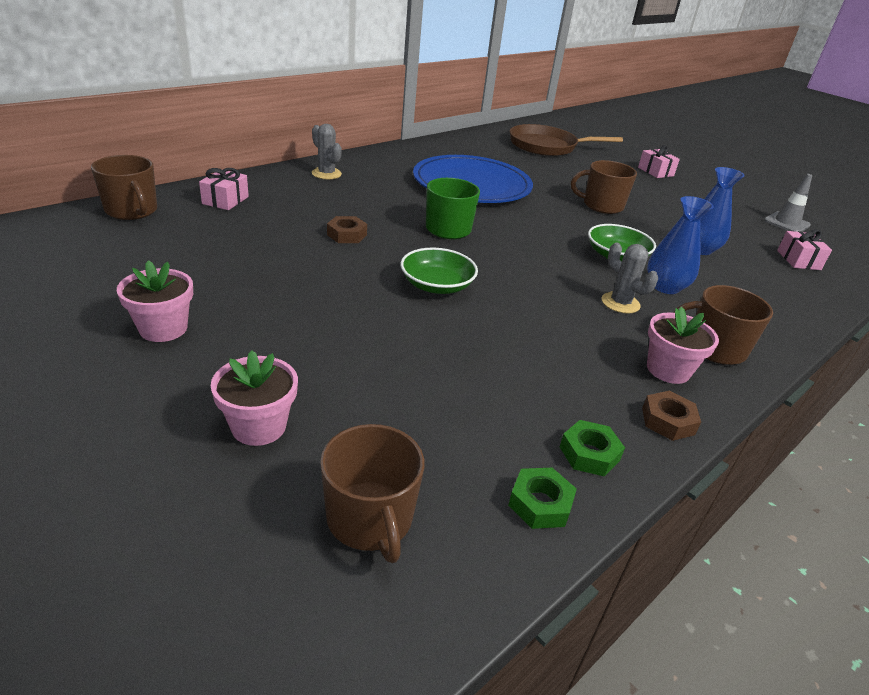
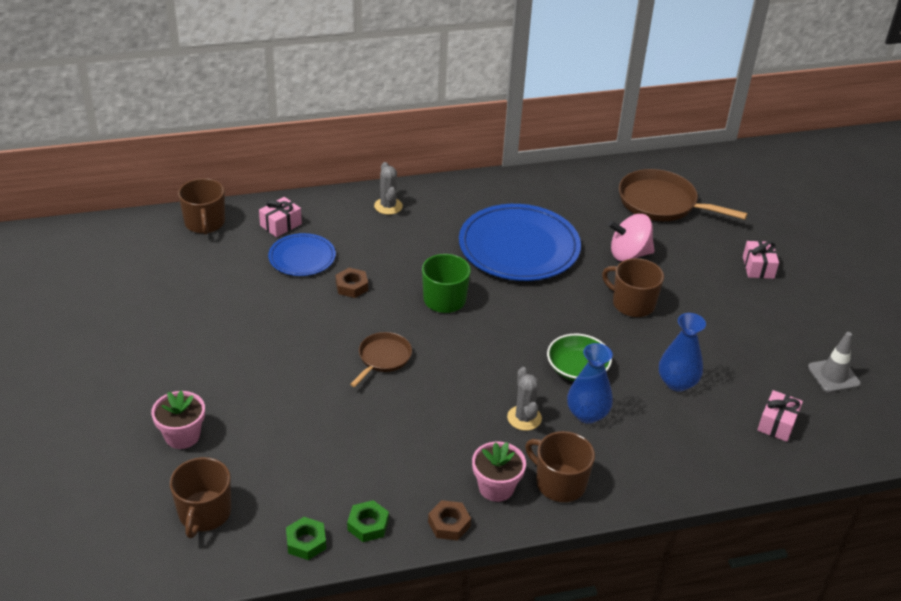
camera: 30 degrees right, 5 degrees up
pink flower pot [117,260,193,342] -> none
green bowl [401,248,478,294] -> brown pan [350,332,412,387]
none -> blue plate [268,233,336,276]
none -> pink spinning top [608,214,655,261]

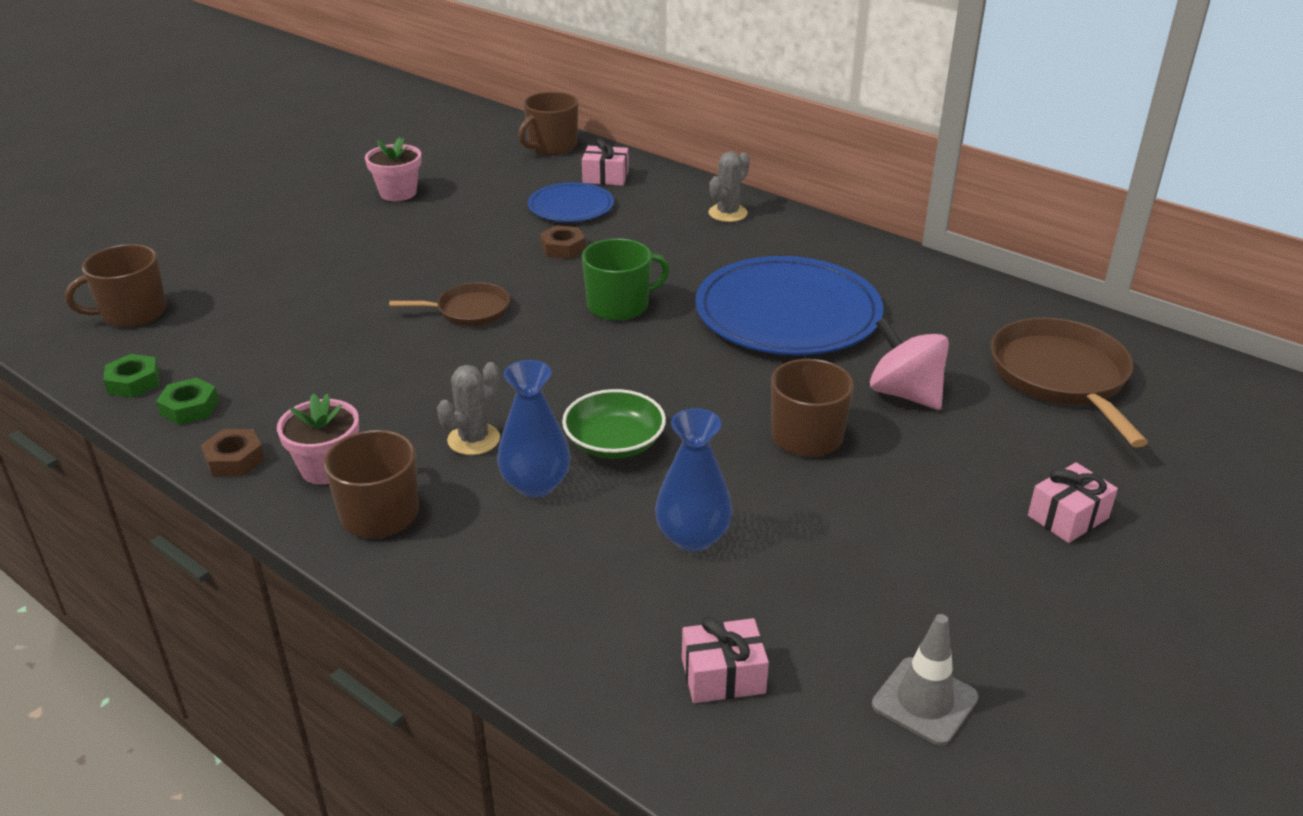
camera: 55 degrees right, 5 degrees down
pink flower pot [151,391,205,449] -> pink flower pot moved to [365,137,421,201]

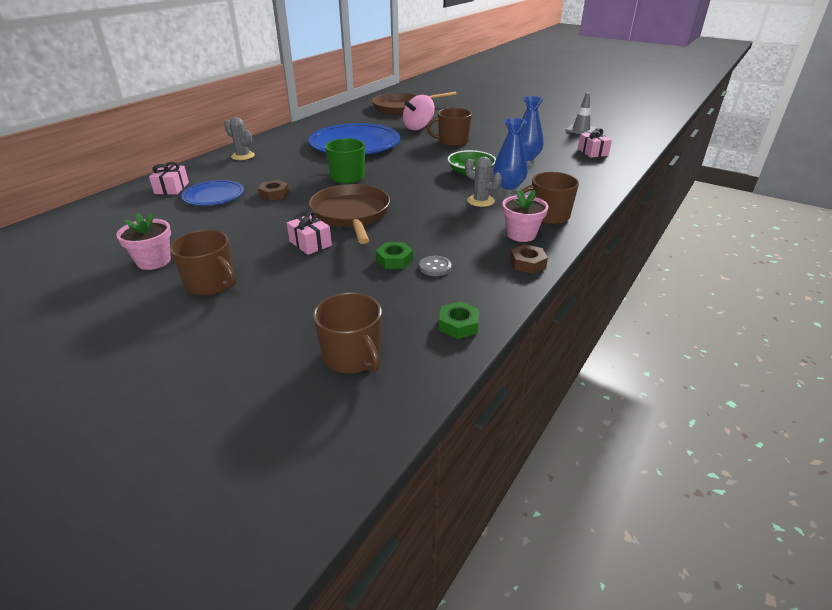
camera: 95 degrees left, 0 degrees up
green nut [156,377,219,425] -> green nut moved to [376,242,413,269]
brown pan [389,282,510,326] -> brown pan [309,184,390,244], size x1.75
brown mug [519,92,578,155] -> brown mug moved to [170,230,236,296]
pink gift [1028,462,1118,543] -> pink gift moved to [287,211,332,255]
none -> grey button [419,256,452,276]

